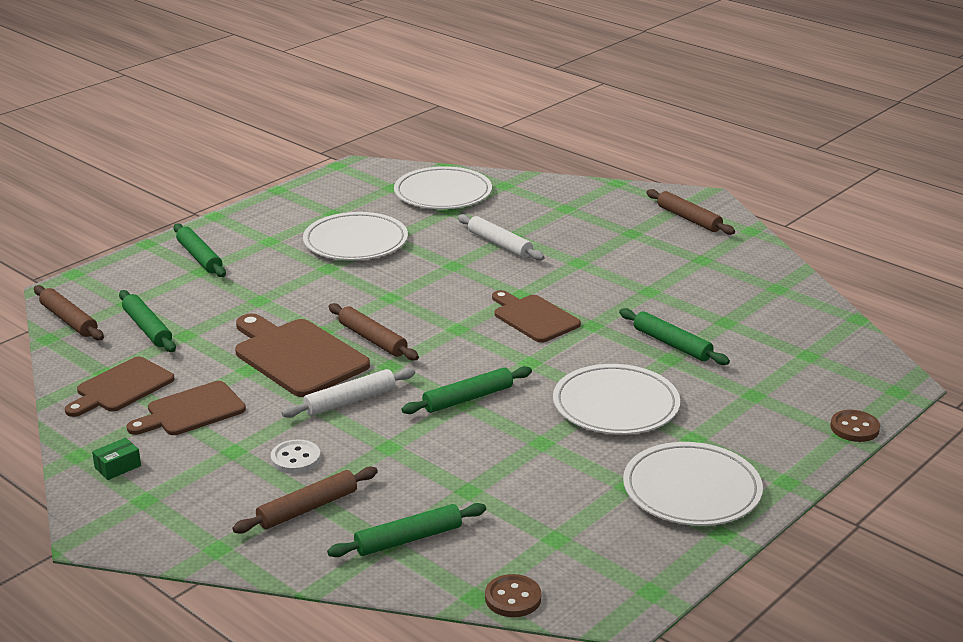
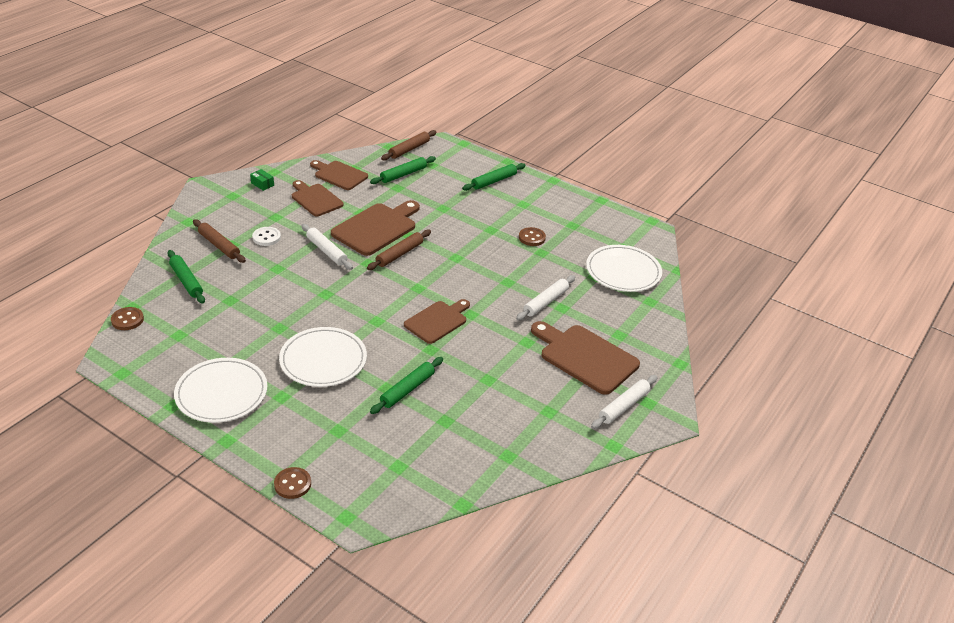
camera: 80 degrees right, 10 degrees up
white plate [303,212,408,260] -> brown button [519,227,546,246]
green rolling pin [402,366,532,414] -> none
brown rolling pin [646,189,735,235] -> white rolling pin [591,375,658,429]
none -> brown cutting board [531,321,640,395]

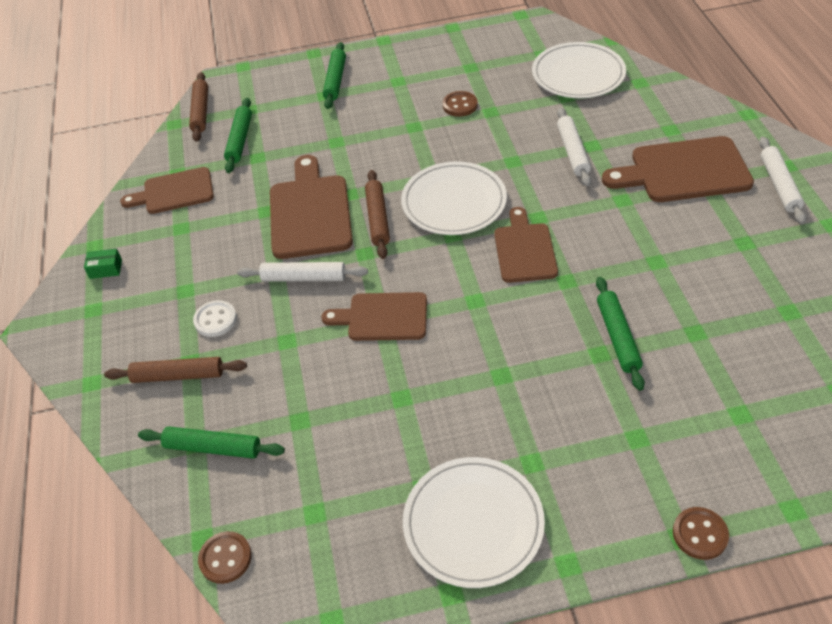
camera: 40 degrees left, 10 degrees up
white plate [279,327,367,387] -> white plate moved to [401,161,507,235]
brown cutting board [292,180,344,216] -> brown cutting board moved to [321,292,427,341]

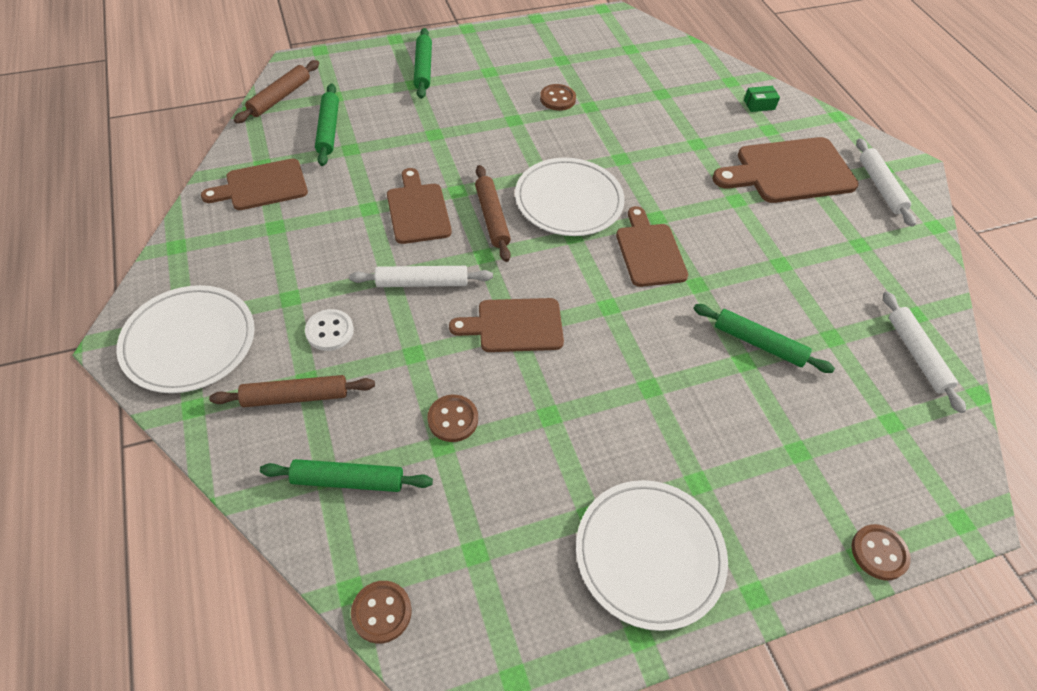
camera: 15 degrees left, 5 degrees up
green box [84,249,122,279] -> green box moved to [744,86,780,112]
brown rolling pin [189,72,208,142] -> brown rolling pin turned 45 degrees clockwise [234,60,319,123]
brown cutting board [270,155,353,259] -> brown cutting board [387,168,452,244], size x0.66
white plate [532,42,626,98] -> white plate moved to [116,285,255,393]
white rolling pin [557,107,591,187] -> white rolling pin moved to [883,291,966,413]
green rolling pin [596,277,645,391] -> green rolling pin turned 45 degrees counterclockwise [693,304,835,373]
none -> brown button [427,395,478,442]

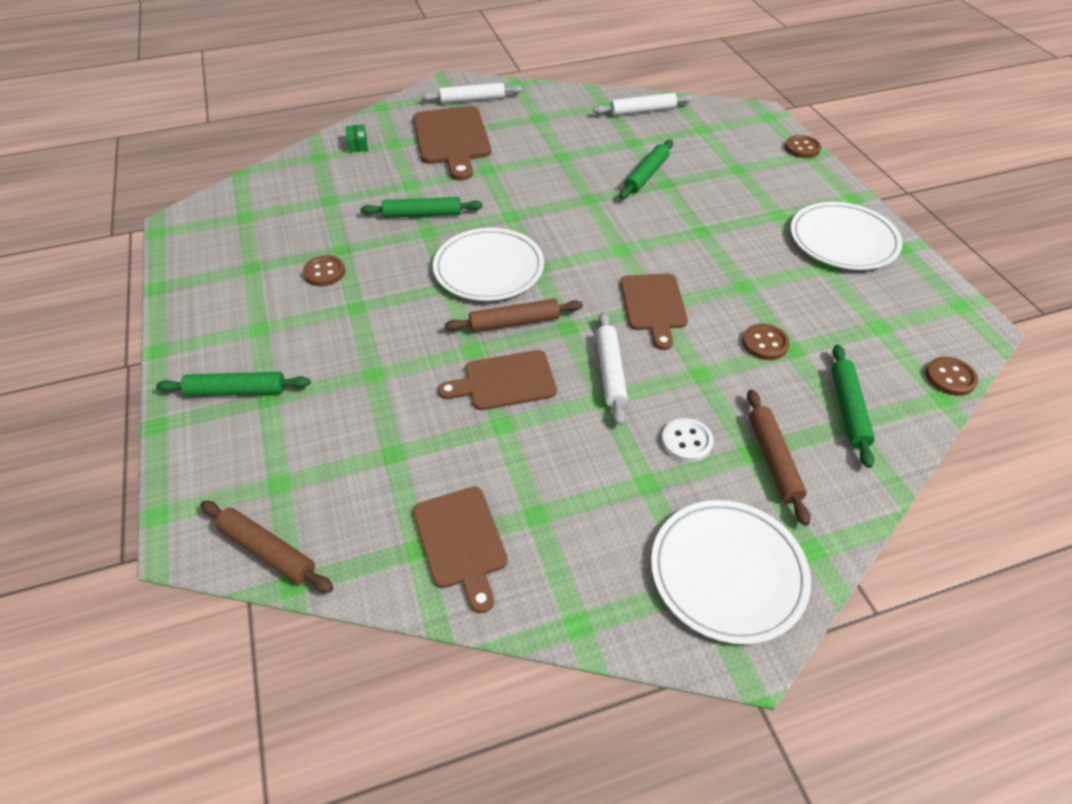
camera: 85 degrees left, 5 degrees down
green rolling pin [315,84,339,166] -> green rolling pin moved to [361,197,483,218]
brown cutting board [616,206,688,287] -> none

